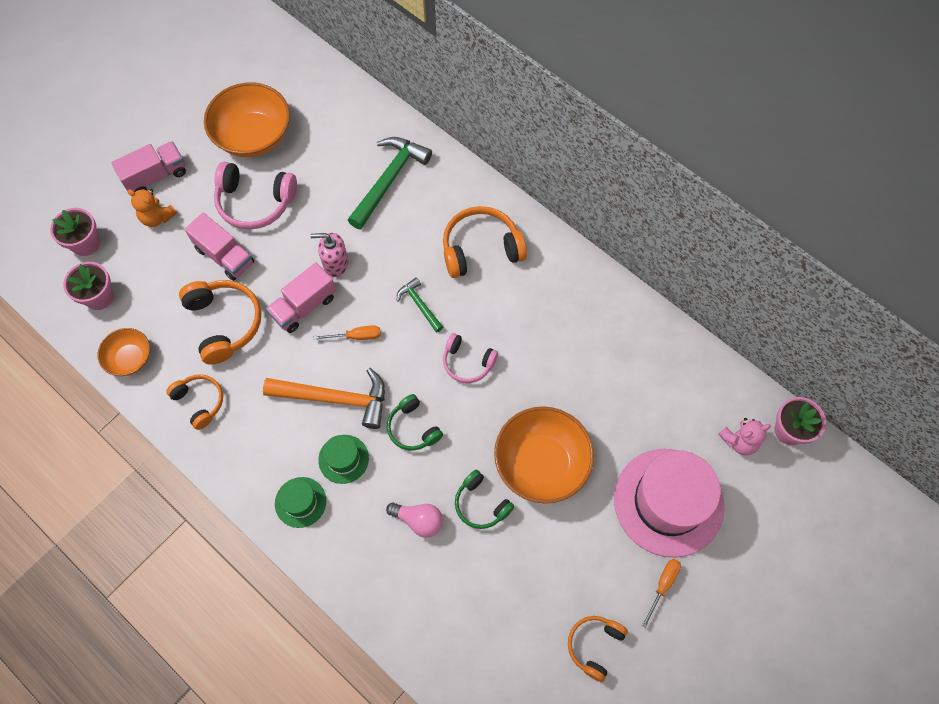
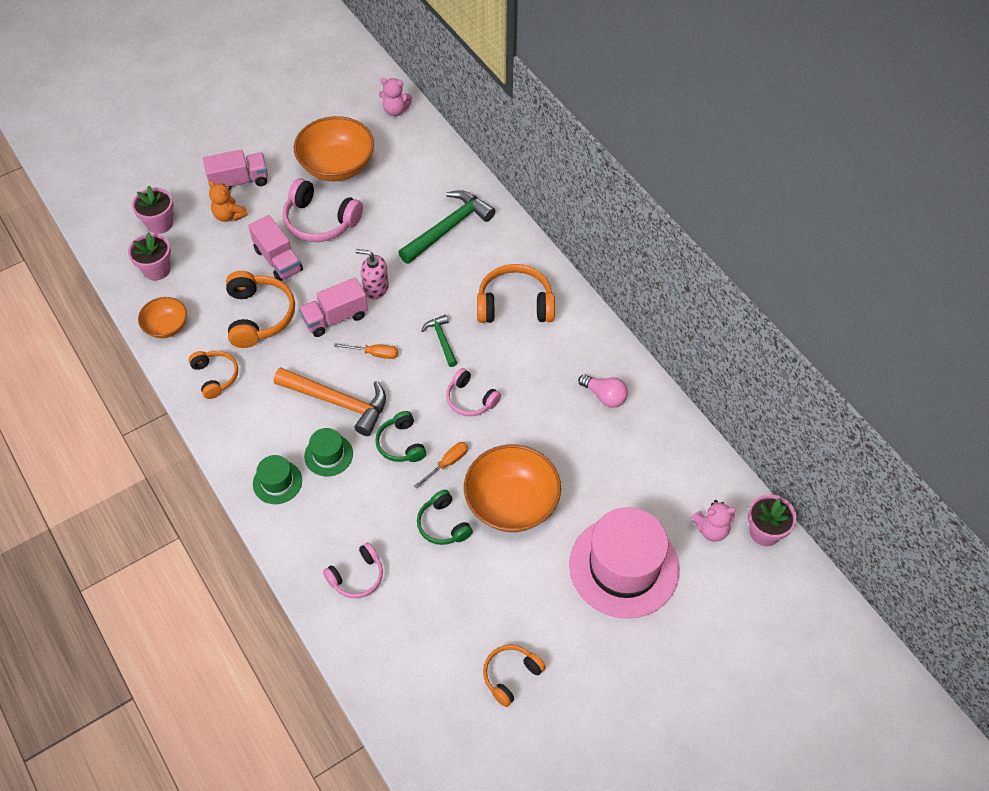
camera: 15 degrees right, 10 degrees down
pink light bulb [386,503,443,538] -> pink light bulb moved to [578,374,628,408]
orange screwdriver [641,559,681,628] -> orange screwdriver moved to [414,442,468,488]
none -> pink headphones [323,542,383,598]
none -> pink teddy bear [379,78,412,116]

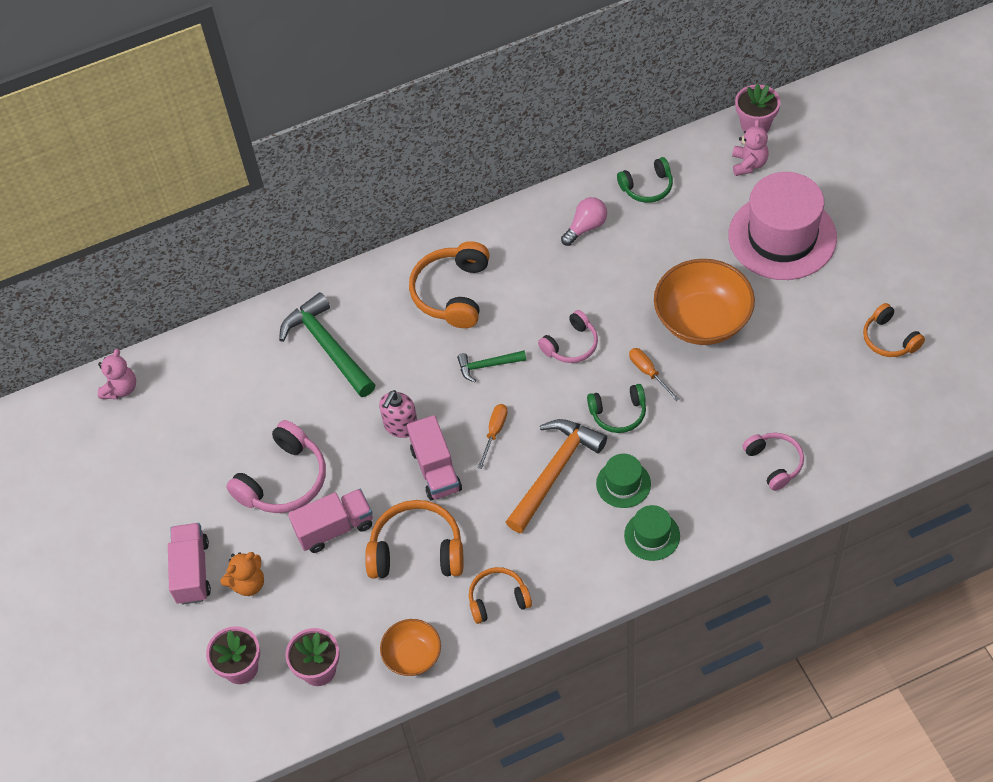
camera: 75 degrees left, 0 degrees up
orange bowl [294,116,374,181] -> none
green headphones [417,490,473,545] -> green headphones moved to [617,157,673,203]

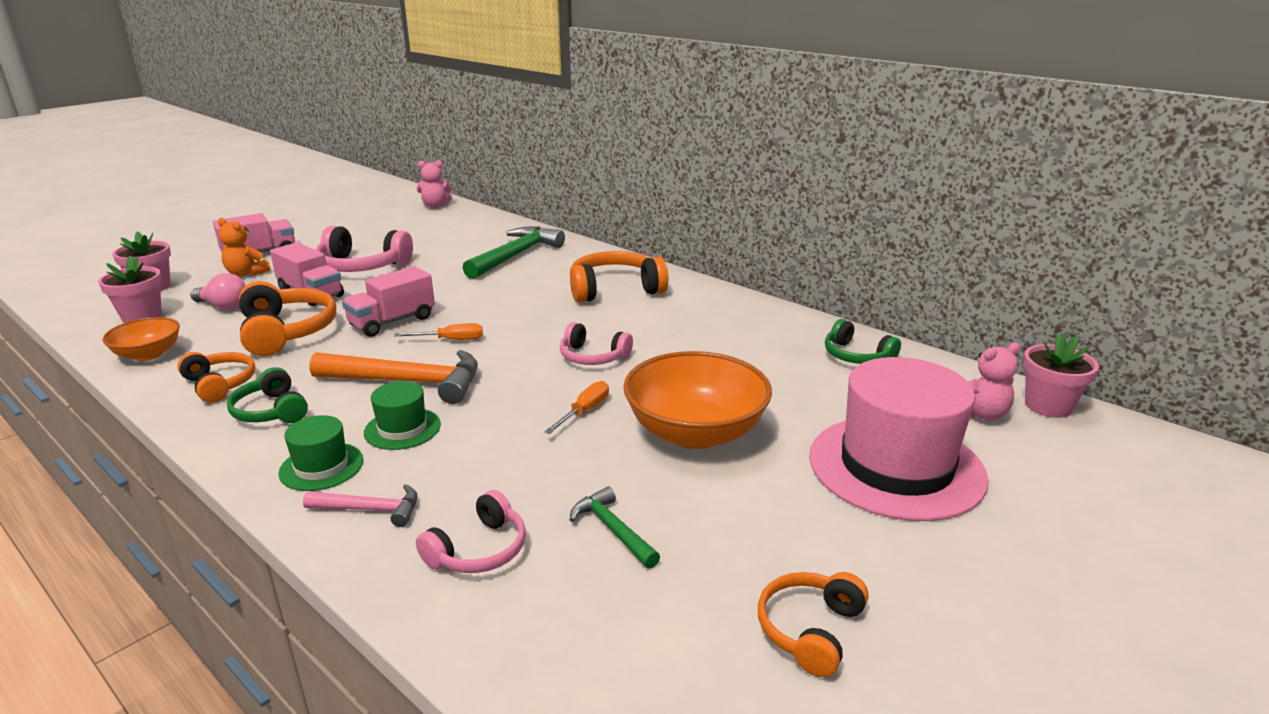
camera: 60 degrees right, 30 degrees down
pink soap dispenser [379,390,417,438] -> none
green hammer [457,351,526,382] -> green hammer moved to [570,486,660,568]
pink light bulb [561,197,607,246] -> pink light bulb moved to [190,273,246,310]
green headphones [587,384,646,433] -> green headphones moved to [227,367,308,423]
none -> pink hammer [303,484,417,527]

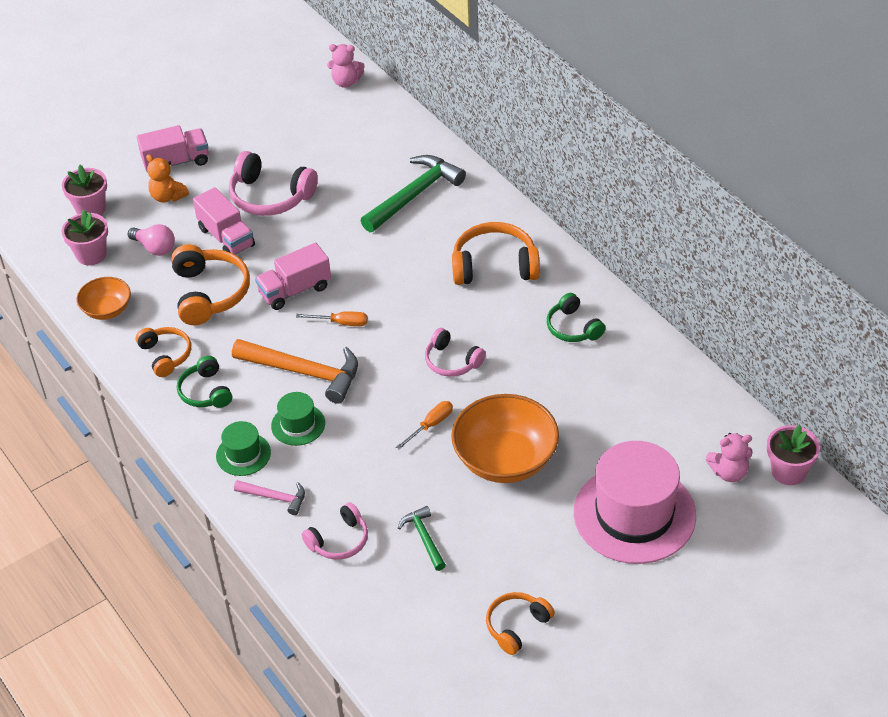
camera: 15 degrees right, 20 degrees up
green headphones [825,319,901,364] -> green headphones moved to [547,293,606,342]

